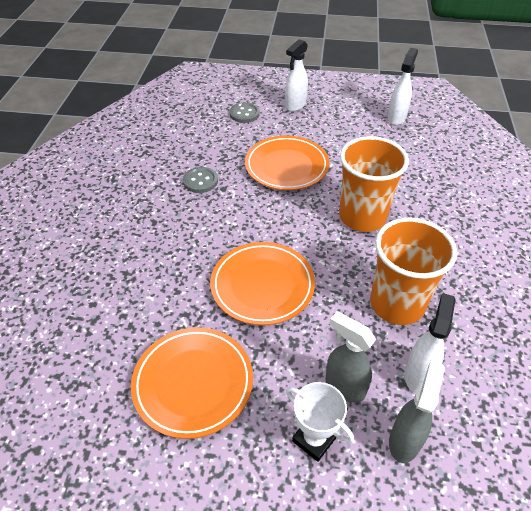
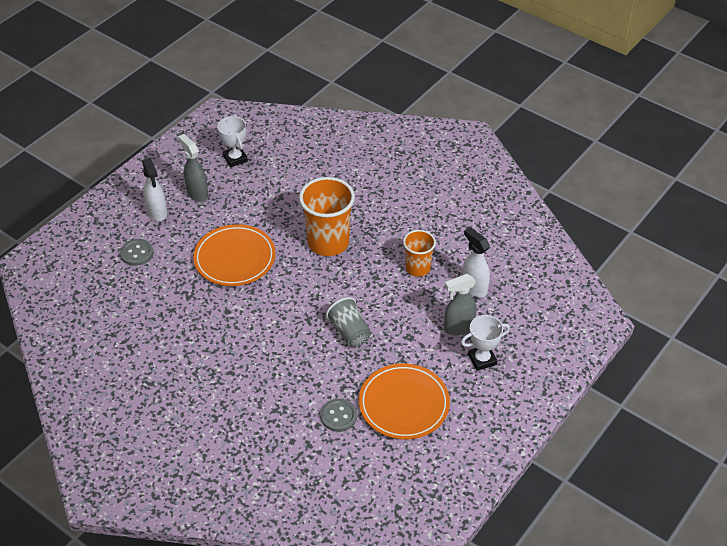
camera: 60 degrees left, 0 degrees up
grey button [183,167,218,193] -> grey button moved to [321,399,357,432]
orange plate [210,242,315,325] -> grey cup [326,297,371,347]
orange cup [370,218,457,325] -> orange cup [403,230,436,277], size x0.59
white spray bottle [387,48,418,125] -> white trophy [217,116,248,167]
grey spray bottle [389,360,445,463] -> grey spray bottle moved to [178,134,208,202]

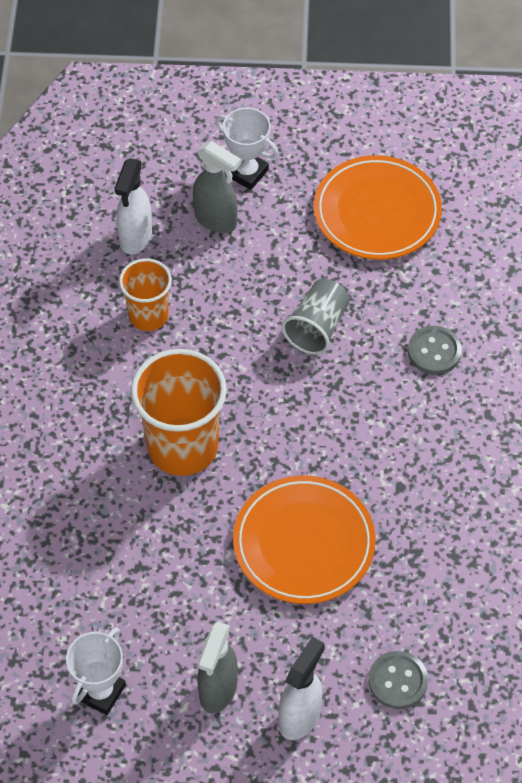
camera: 125 degrees left, 10 degrees up
grey button [321,399,357,432] -> grey button moved to [408,326,462,374]

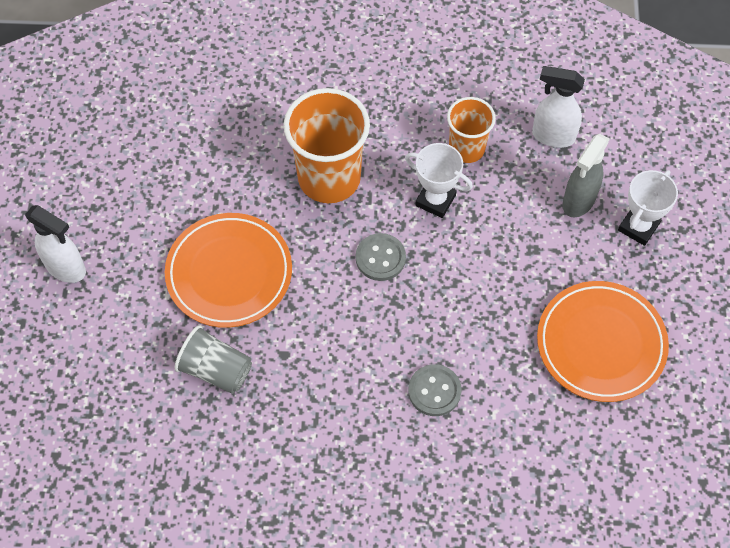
camera: 90 degrees right, 5 degrees up
white trophy [66,627,126,715] -> white trophy moved to [405,143,473,218]
grey spray bottle [197,622,238,713] -> none
grey cup [282,279,350,355] -> grey cup moved to [175,325,252,394]
grey button [369,651,428,709] -> grey button moved to [356,233,406,281]

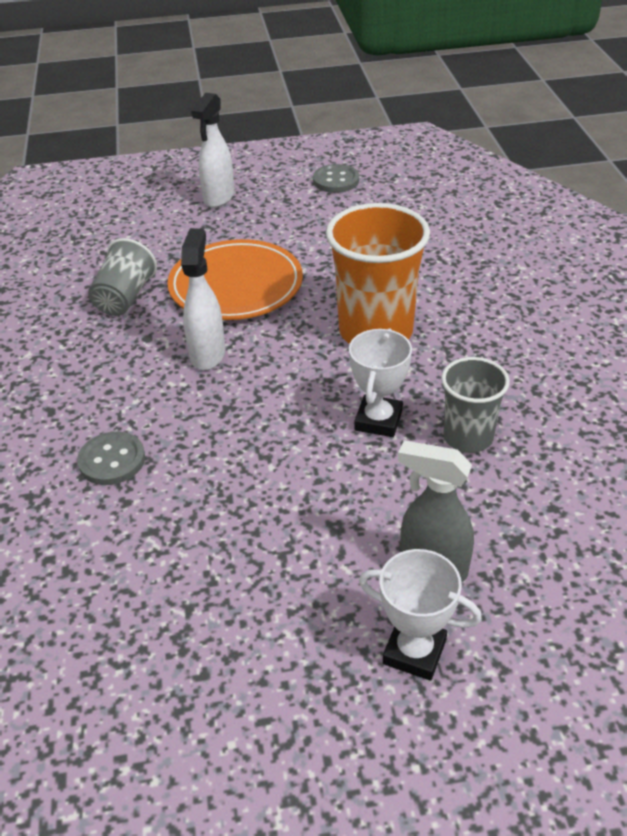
camera: 80 degrees right, 20 degrees down
grey button [356,233,406,281] -> grey button moved to [313,164,359,193]
orange cup [447,97,496,163] -> grey cup [441,357,510,453]
white spray bottle [532,66,585,148] -> white spray bottle moved to [181,228,225,370]
orange plate [537,281,669,402] -> none

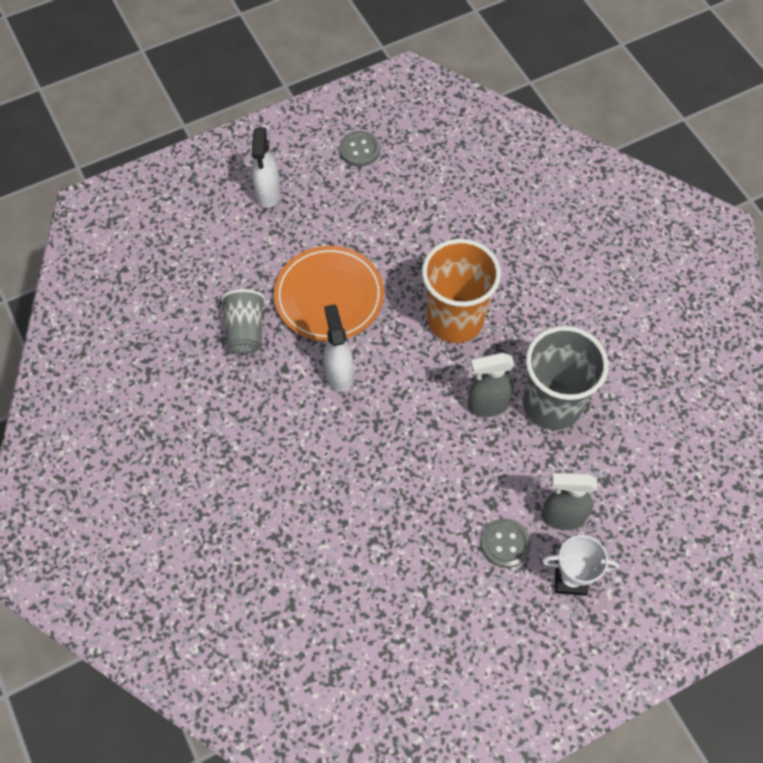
camera: 20 degrees left, 20 degrees up
grey button [77,432,145,485] -> grey button moved to [481,519,531,568]
white trophy [349,329,412,437] -> grey spray bottle [468,353,514,417]
grey cup [441,357,510,453] -> grey cup [523,326,608,430], size x1.70

